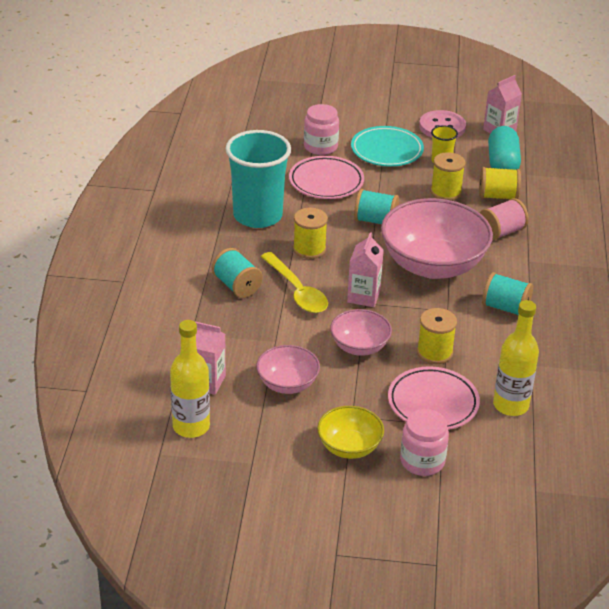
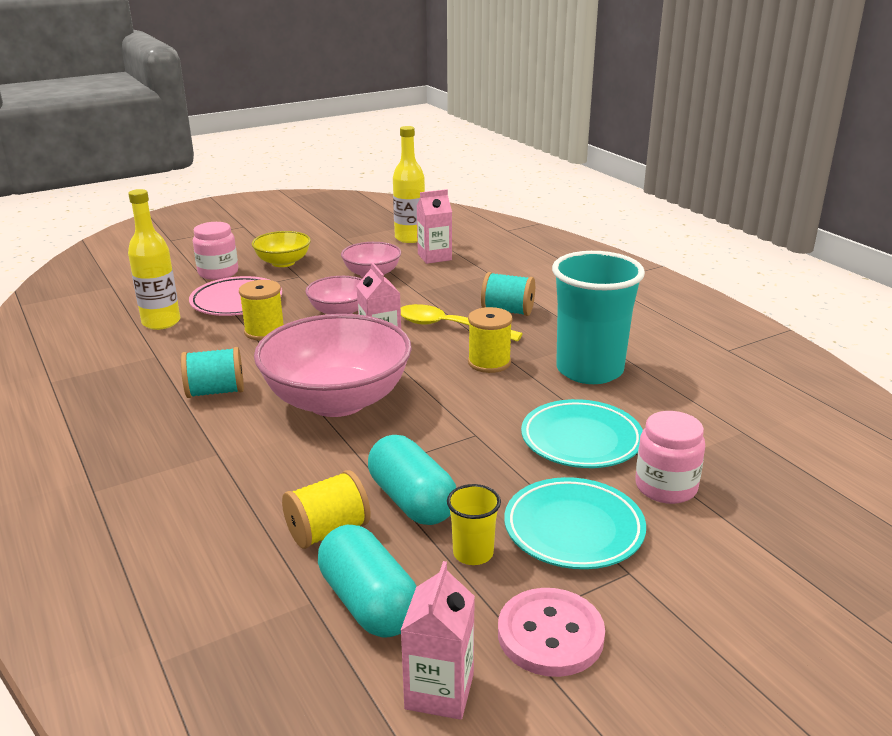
camera: 145 degrees right, 10 degrees down
pink plate [289,156,364,199] -> turquoise plate [521,399,643,468]
turquoise spool [354,189,399,225] -> none
yellow spool [431,152,465,200] -> turquoise capsule [368,435,456,525]
pink spool [480,198,529,241] -> none

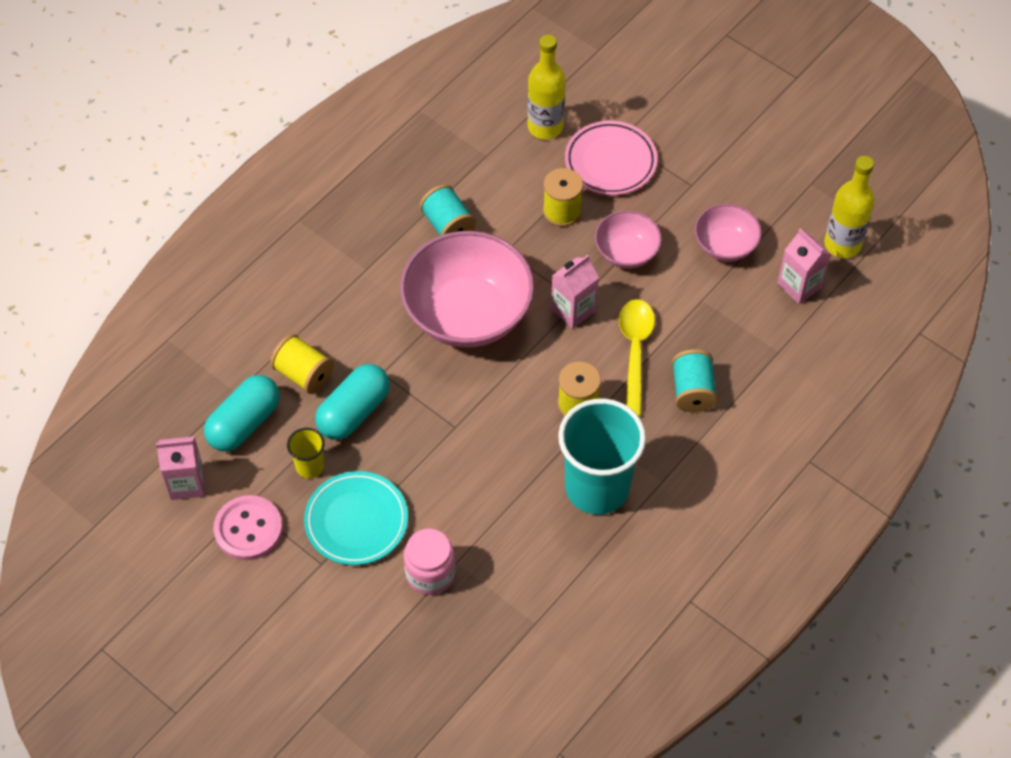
camera: 70 degrees right, 30 degrees up
pink jar [193,222,238,280] -> none
yellow bowl [252,231,311,267] -> none
turquoise plate [521,399,643,468] -> none

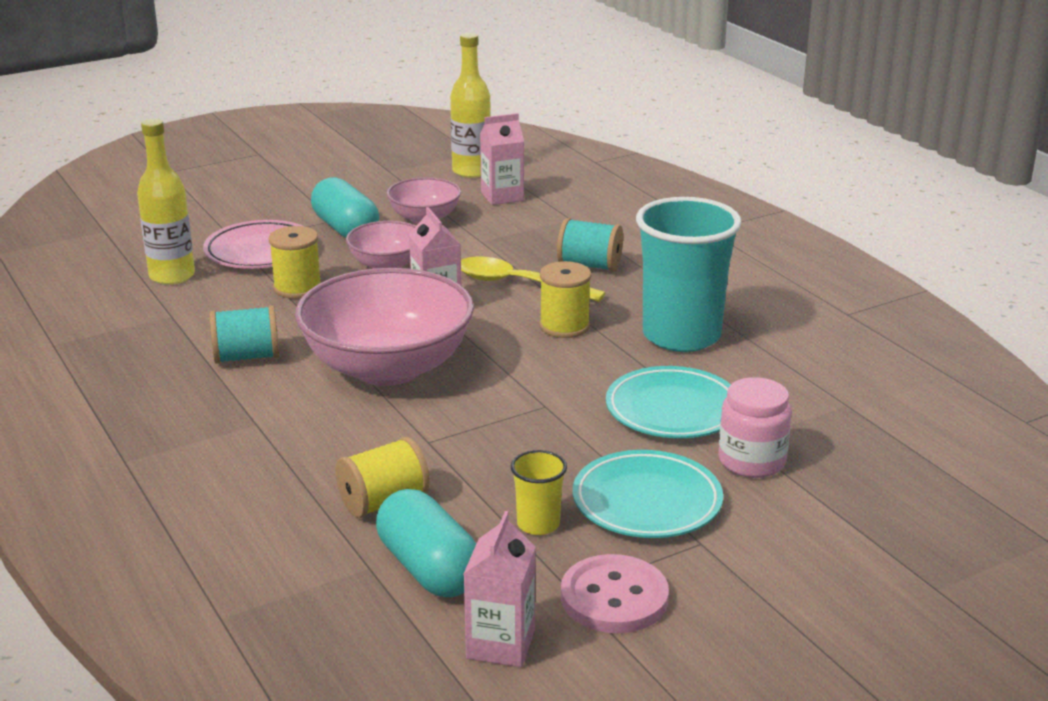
camera: 70 degrees left, 30 degrees down
turquoise capsule [315,364,390,440] -> turquoise capsule moved to [311,177,379,238]
none -> turquoise plate [606,366,731,438]

